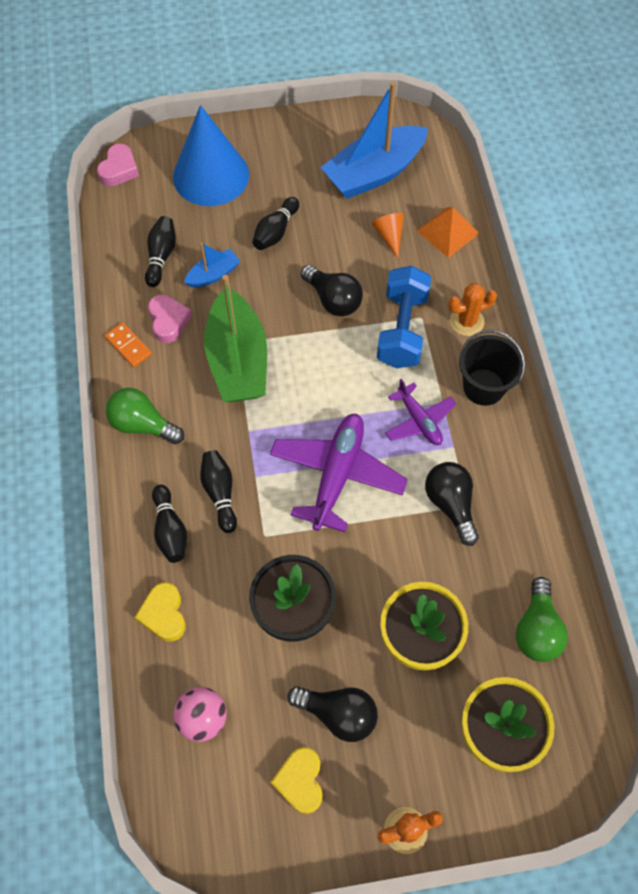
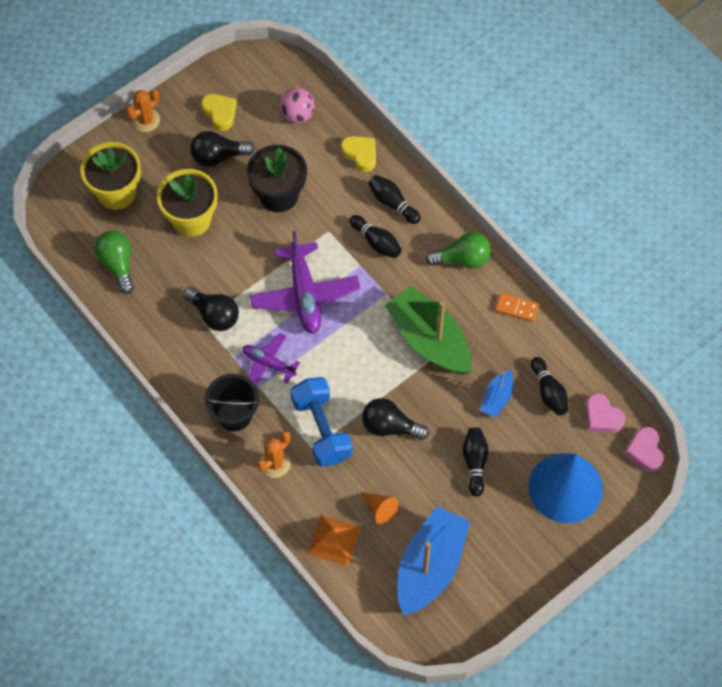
camera: 150 degrees right, 0 degrees up
pink heart [148,295,192,343] -> pink heart moved to [585,393,625,433]

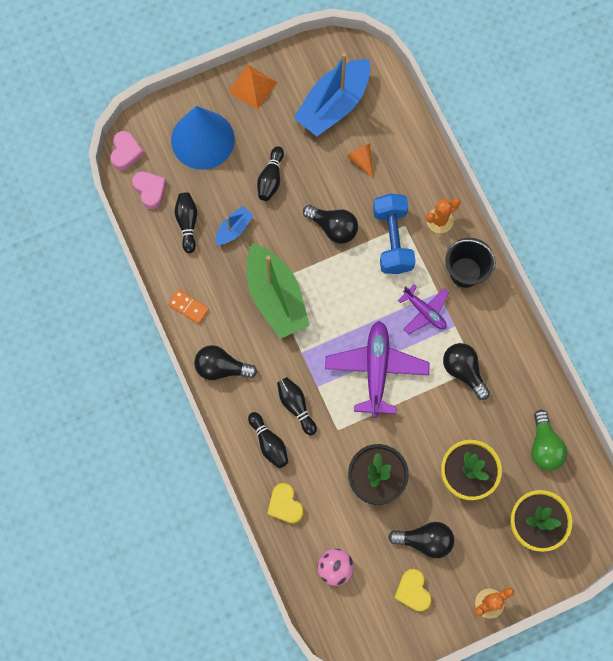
camera: 165 degrees left, 10 degrees up
orange pyramid [307,515,361,566] -> orange pyramid moved to [228,65,277,110]
green light bulb [425,232,491,268] -> black light bulb [194,345,257,380]

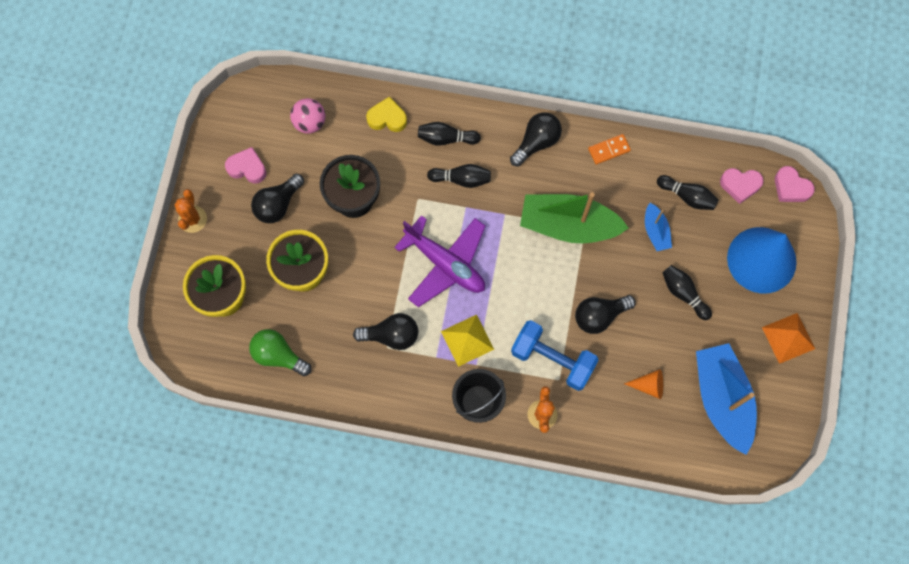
camera: 125 degrees right, 0 degrees up
yellow heart [394,569,431,611] -> pink heart [225,147,267,184]
purple plane [398,284,449,334] -> yellow pyramid [441,315,494,367]

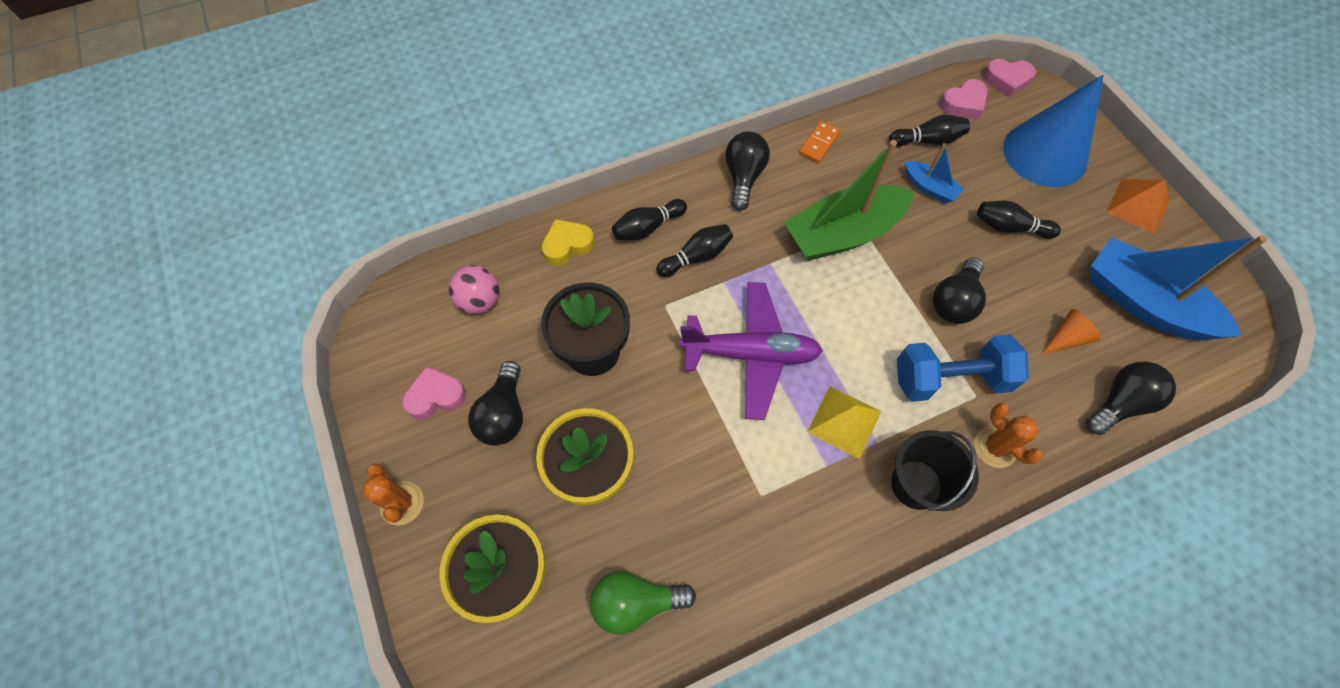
camera: 35 degrees left, 10 degrees down
black light bulb [353,313,418,350] -> black light bulb moved to [1085,362,1176,435]

